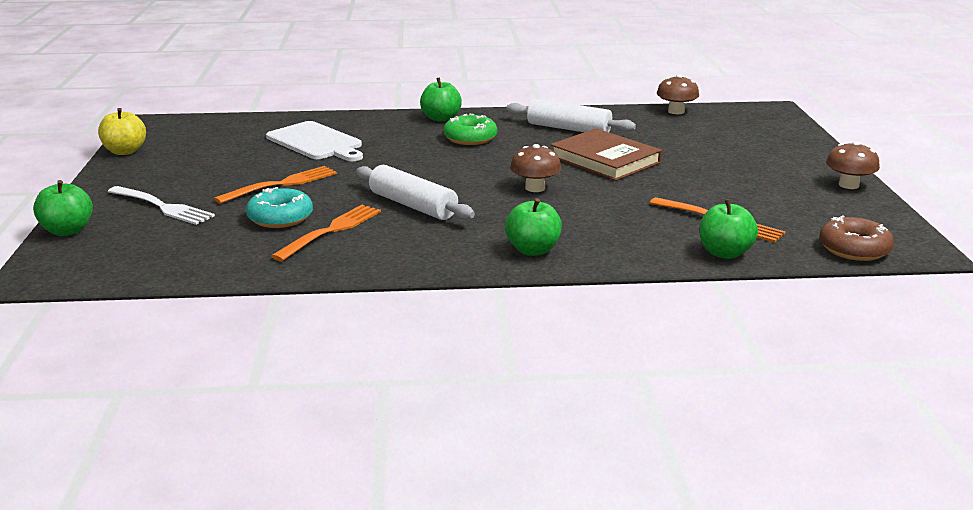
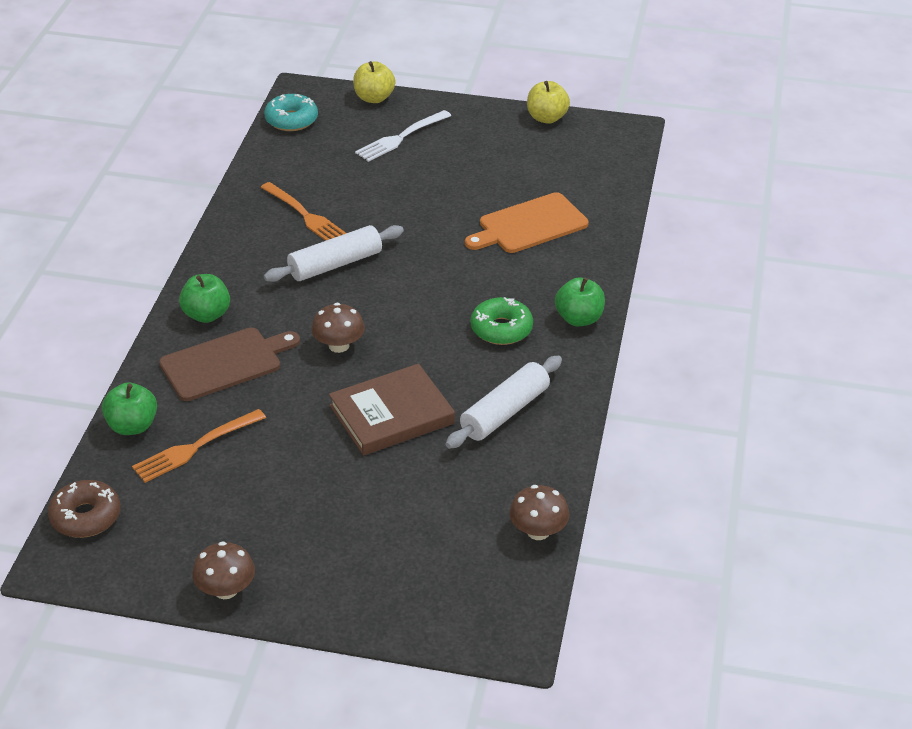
camera: 105 degrees right, 15 degrees up
green apple [33,180,93,236] -> yellow apple [353,61,396,103]
orange fork [214,166,337,204] -> none
turquoise donut [246,187,313,228] -> turquoise donut moved to [264,94,318,131]
white cutting board [266,121,363,161] -> orange cutting board [465,192,589,253]
none -> brown cutting board [159,328,300,401]

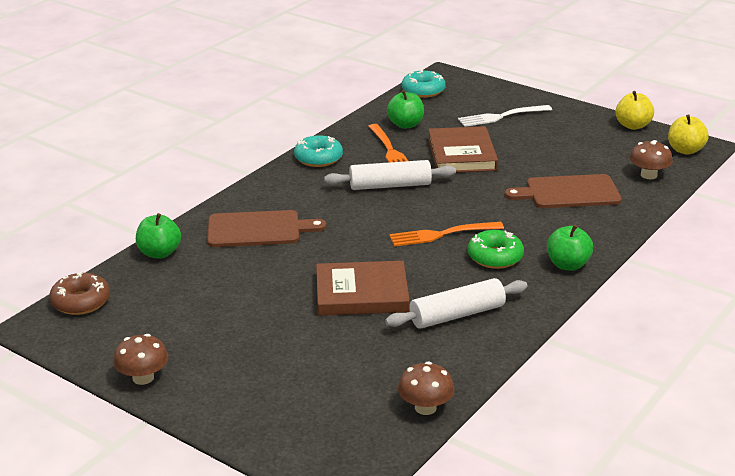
camera: 25 degrees right, 10 degrees down
orange fork [132,409,266,483] -> orange fork moved to [389,222,504,247]
green apple [179,274,230,323] -> green apple moved to [387,90,424,129]
brown mushroom [311,303,365,353] -> brown mushroom moved to [630,140,673,179]
yellow apple [353,61,396,103] -> yellow apple moved to [668,114,709,155]
orange cutting board [465,192,589,253] -> brown cutting board [505,174,622,208]
none -> turquoise donut [294,135,343,167]
none -> brown book [428,126,498,173]

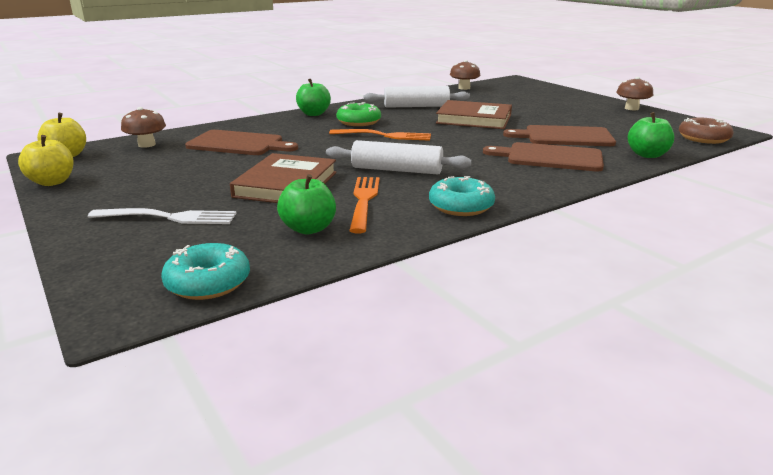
camera: 160 degrees left, 5 degrees down
none -> brown cutting board [503,125,616,146]

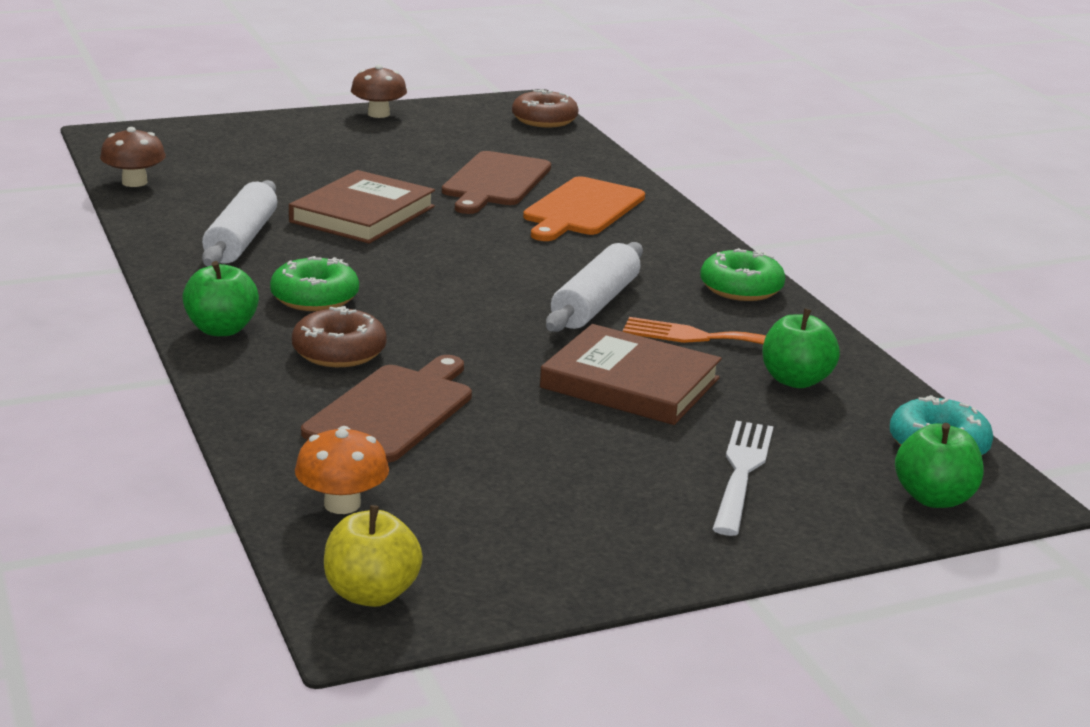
camera: 80 degrees left, 0 degrees up
yellow apple [18,135,73,186] -> none
brown mushroom [121,107,166,148] -> orange mushroom [295,426,389,514]
orange fork [329,129,431,141] -> none
turquoise donut [429,176,495,216] -> green donut [700,248,785,301]
brown cutting board [483,142,604,172] -> orange cutting board [523,176,645,241]
green apple [628,112,674,158] -> green apple moved to [895,423,984,508]
none -> brown donut [292,306,386,367]

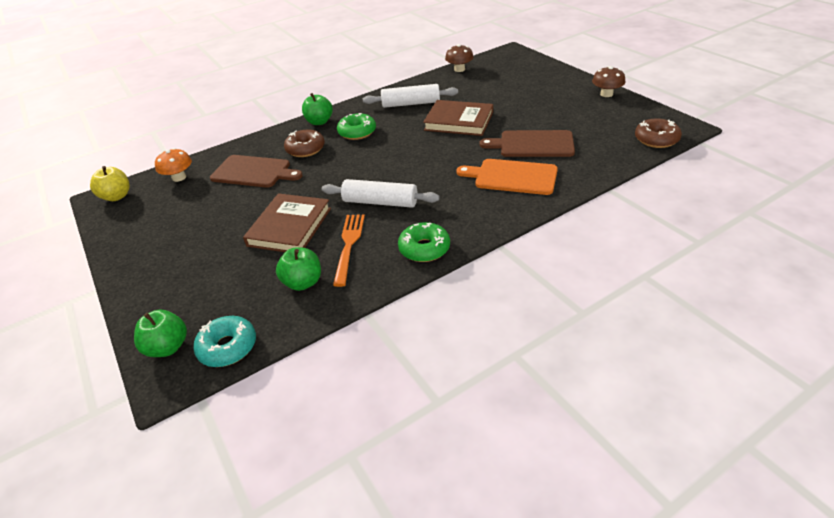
camera: 85 degrees right, 15 degrees up
white fork [713,421,773,536] -> none

